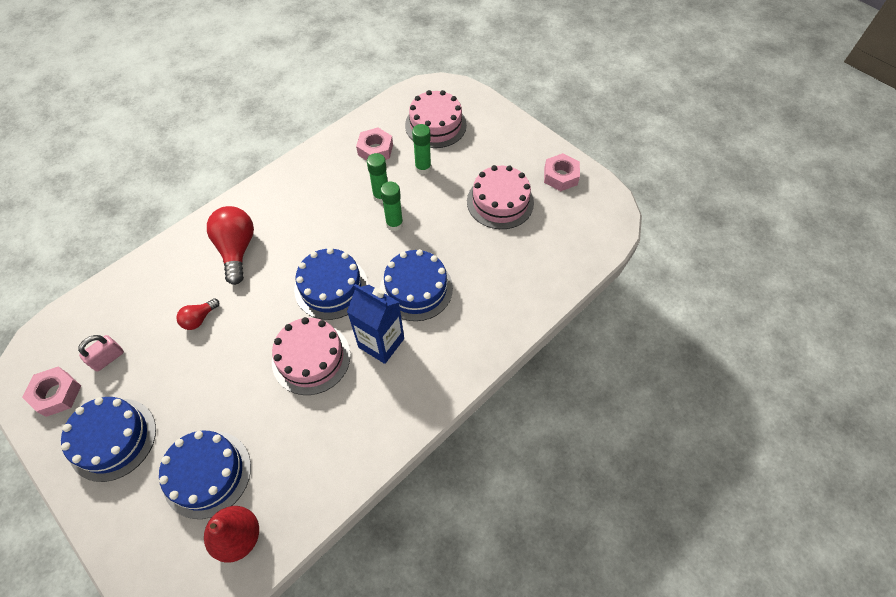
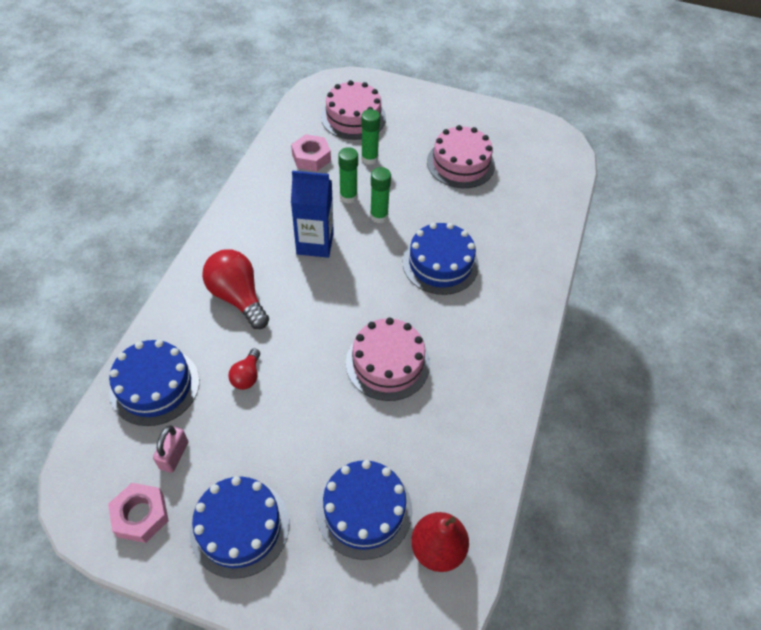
camera: 30 degrees left, 5 degrees down
blue cake [294,248,368,320] -> blue cake moved to [109,340,199,426]
blue carton [347,284,404,364] -> blue carton moved to [291,170,334,258]
pink nut [544,153,580,191] -> none

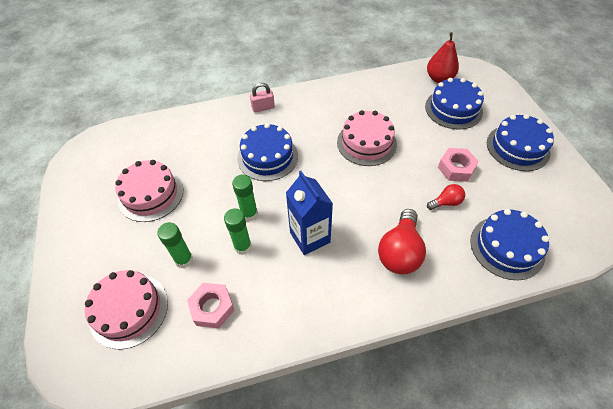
camera: 120 degrees left, 0 degrees up
pink nut [108,483,169,543] -> pink nut moved to [438,148,479,182]
pink padlock [153,425,188,473] -> pink padlock moved to [250,83,275,112]

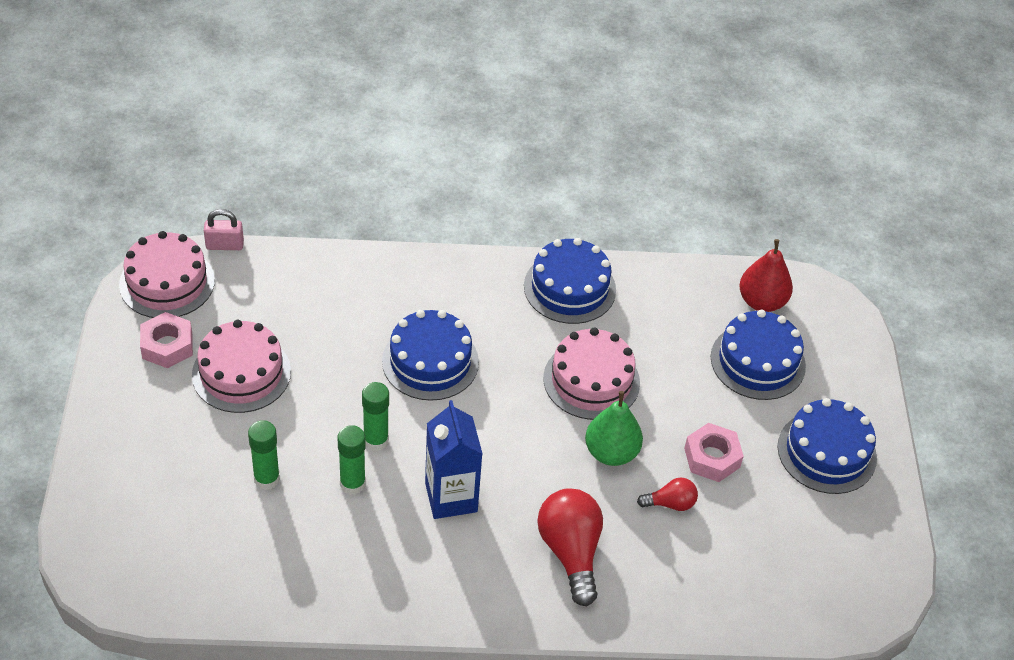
camera: 10 degrees right, 5 degrees down
pink cake [85,270,168,349] -> pink cake moved to [119,231,215,318]
pink nut [187,283,235,328] -> pink nut moved to [140,312,193,368]
pink padlock [250,83,275,112] -> pink padlock moved to [204,209,244,250]
red light bulb [378,209,426,274] -> red light bulb turned 135 degrees clockwise [538,488,603,606]
blue cake [470,209,549,280] -> blue cake moved to [524,238,616,324]
none -> green pear [585,391,643,466]

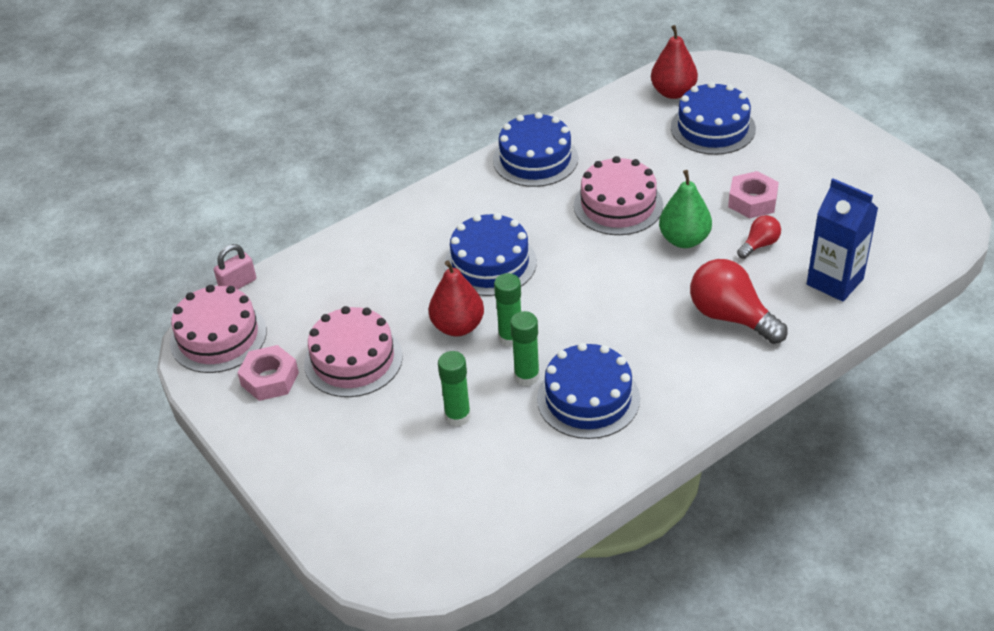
camera: 30 degrees left, 5 degrees down
blue carton [425,400,483,519] -> blue carton moved to [807,178,878,302]
blue cake [778,398,877,494] -> blue cake moved to [537,343,640,439]
none -> red pear [429,260,484,337]

